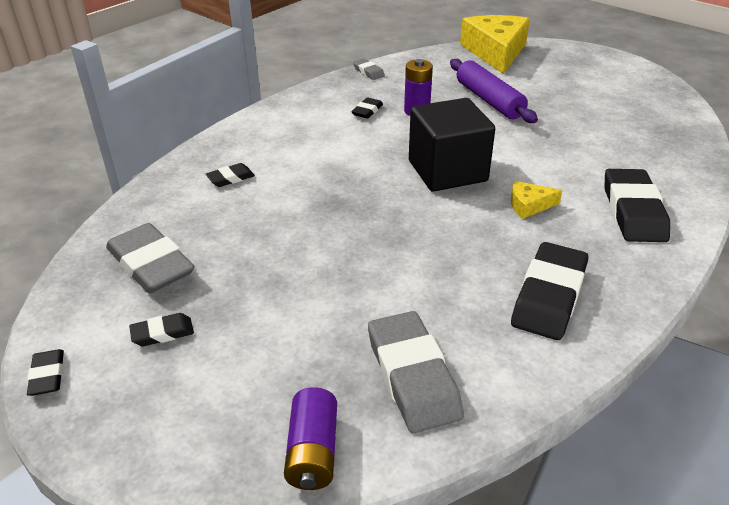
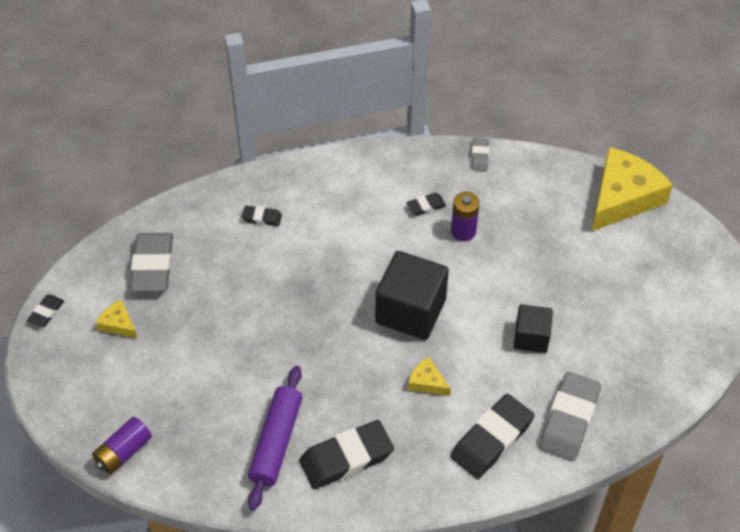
camera: 40 degrees right, 15 degrees up
black eraser [129,313,194,346] -> yellow cheese [96,300,137,338]
grey eraser [368,311,464,433] -> grey eraser moved to [539,372,601,461]
purple rolling pin [450,59,538,123] -> purple rolling pin moved to [248,366,302,510]
none -> black cube [514,304,553,353]

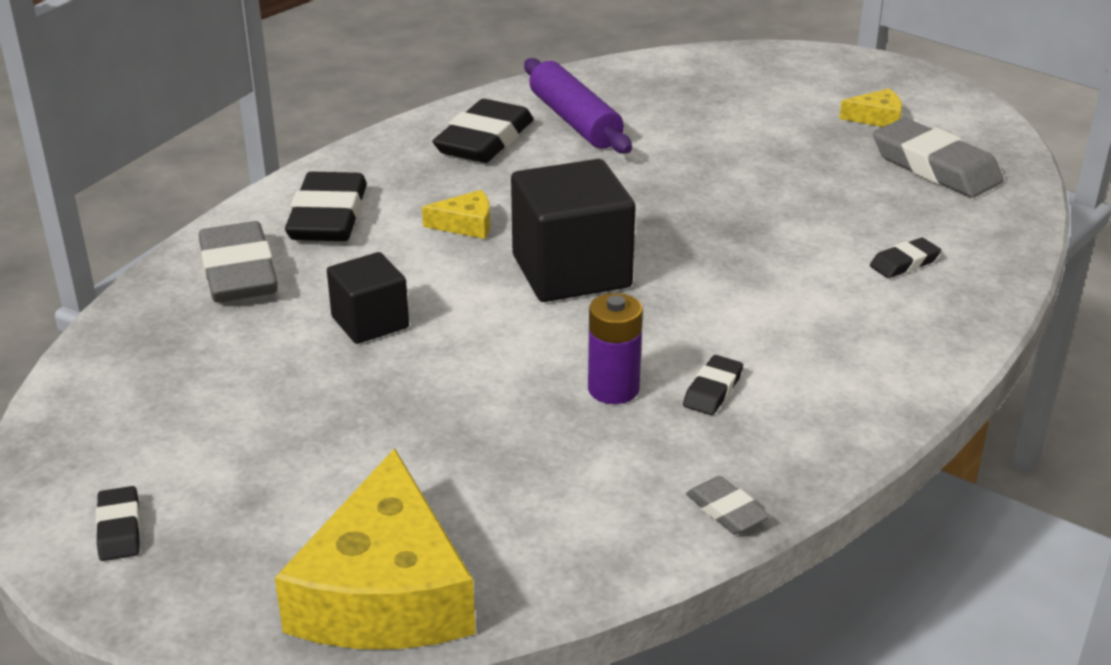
camera: 140 degrees right, 20 degrees down
black eraser [27,295,64,327] -> black eraser moved to [95,486,141,561]
purple battery [92,417,152,474] -> none

